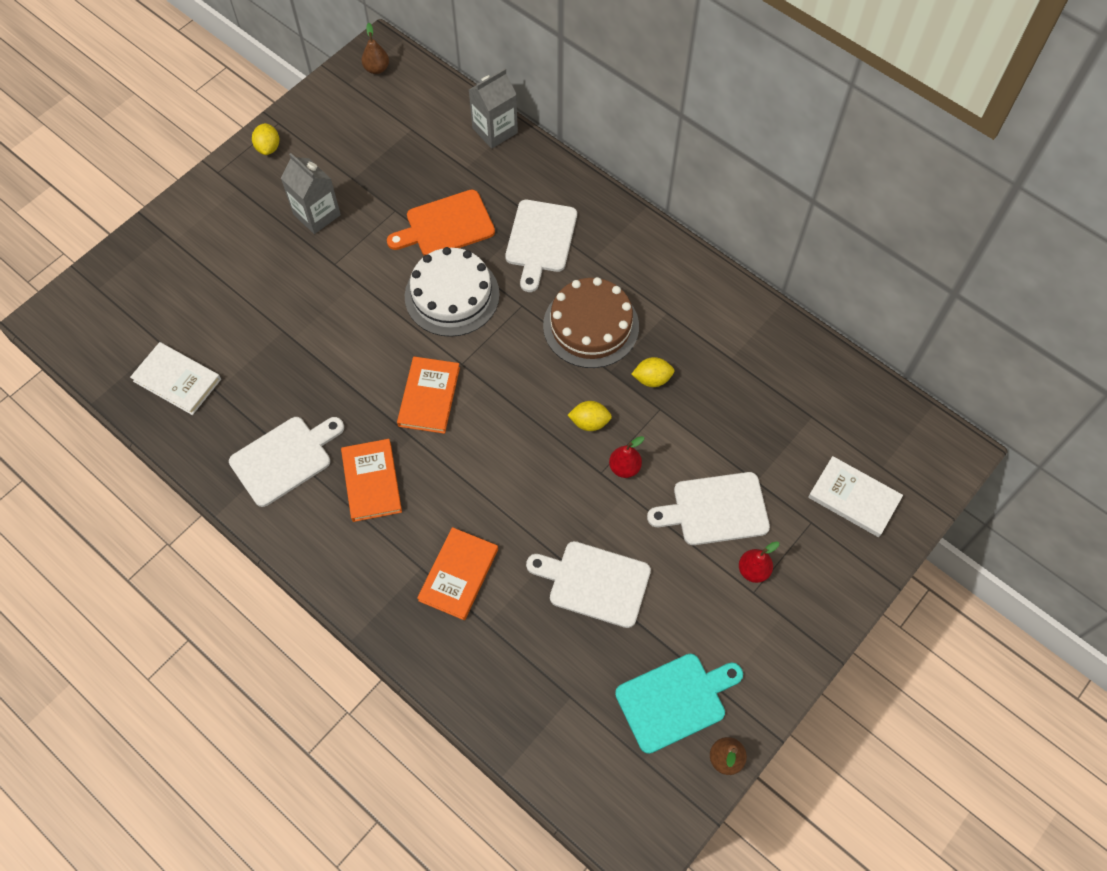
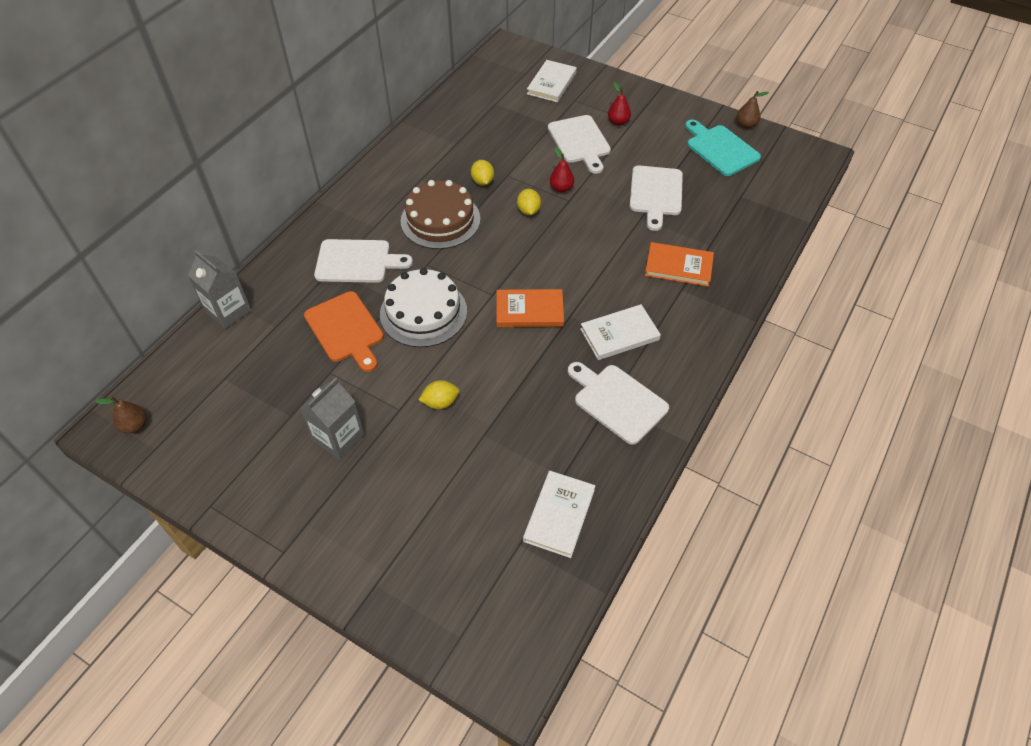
camera: 100 degrees left, 10 degrees down
yellow lemon [252,123,280,155] -> yellow lemon moved to [419,380,459,409]
orange book [341,439,402,522] -> white book [580,304,661,360]

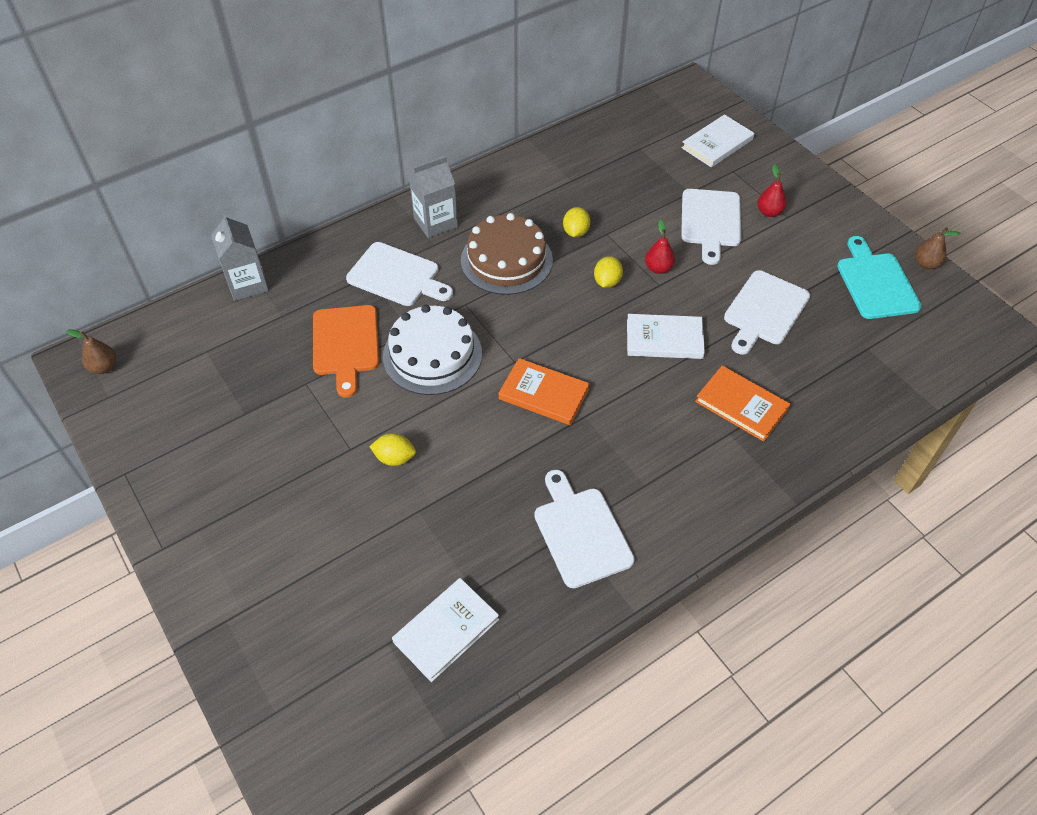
camera: 25 degrees right, 0 degrees up
grey carton [300,378,365,460] -> grey carton moved to [409,156,458,238]
white book [580,304,661,360] -> white book moved to [627,314,705,359]

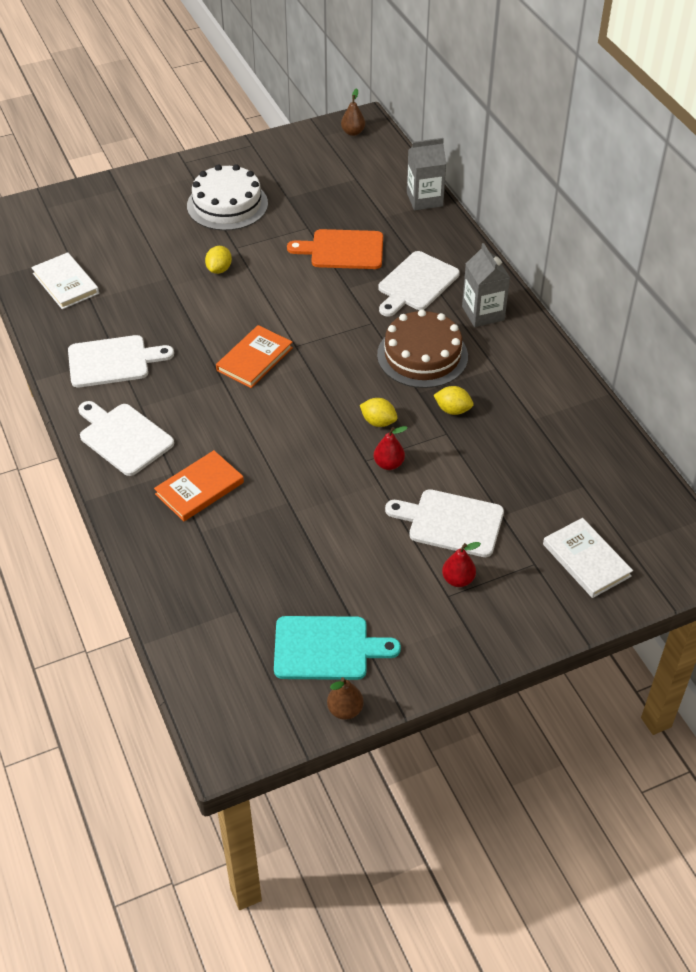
camera: 100 degrees right, 5 degrees down
white cake [383,305,482,395] -> white cake moved to [187,164,268,231]
white book [627,314,705,359] -> none
white cutting board [724,270,810,354] -> white cutting board moved to [78,401,174,476]

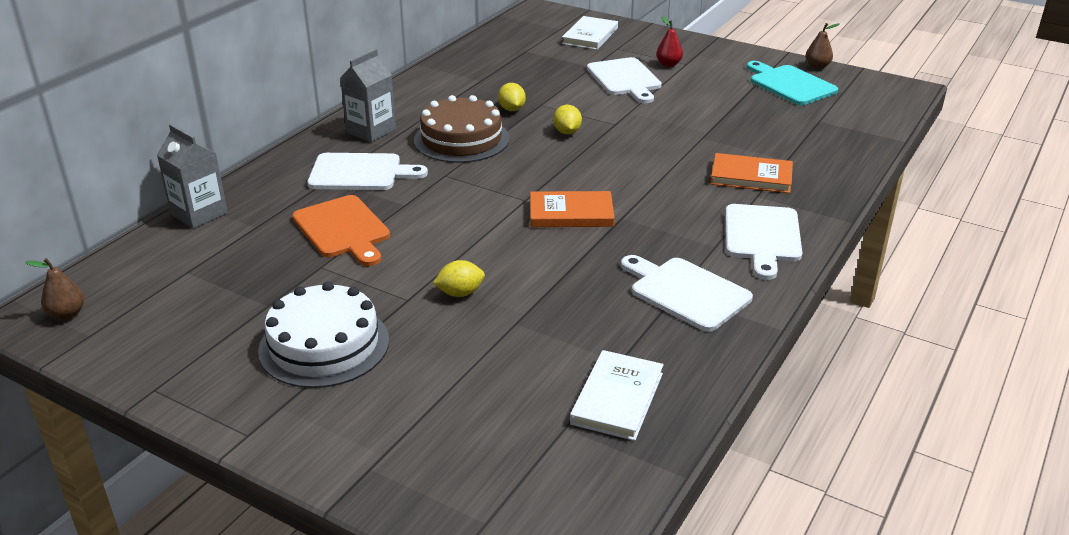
camera: 125 degrees left, 15 degrees down
red pear [374,426,408,470] -> none

